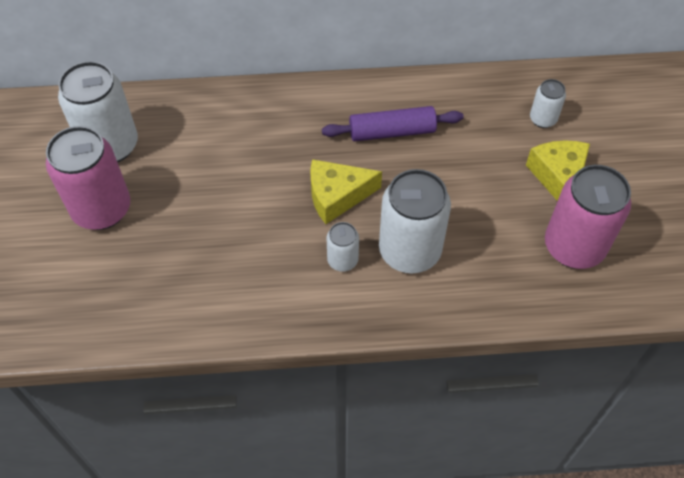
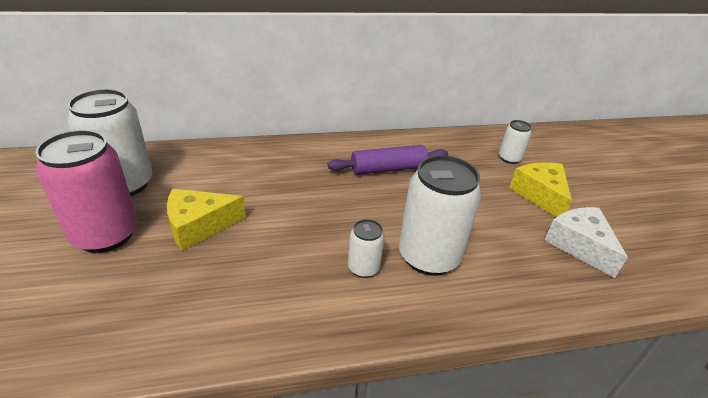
camera: 10 degrees left, 20 degrees down
yellow cheese [310,159,382,224] -> yellow cheese moved to [167,189,246,251]
pink can [545,165,631,269] -> white cheese [544,207,628,278]

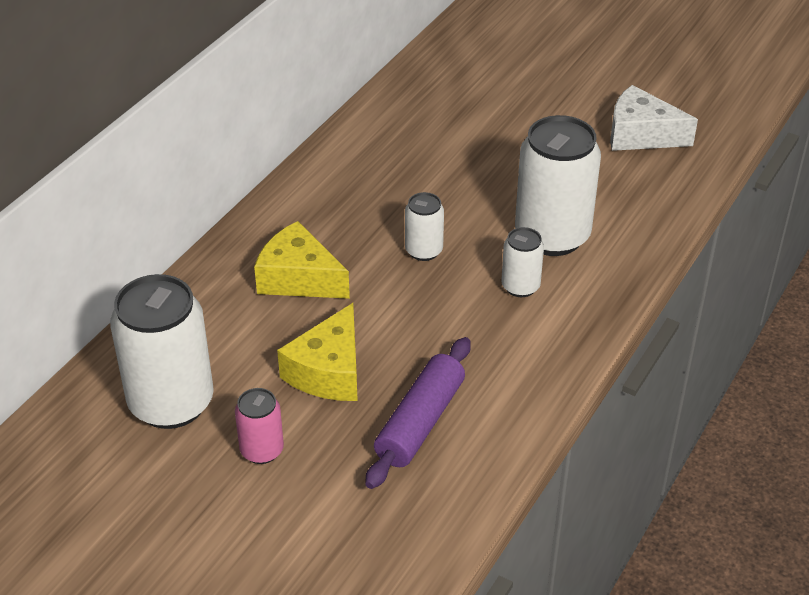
camera: 45 degrees left, 5 degrees up
pink can [35,130,138,253] -> pink can [235,388,284,464], size x0.49
purple rolling pin [328,145,448,175] -> purple rolling pin moved to [365,337,471,489]
white can [499,120,531,164] -> white can moved to [405,192,444,261]
yellow cheese [509,162,572,217] -> yellow cheese moved to [254,221,350,299]

